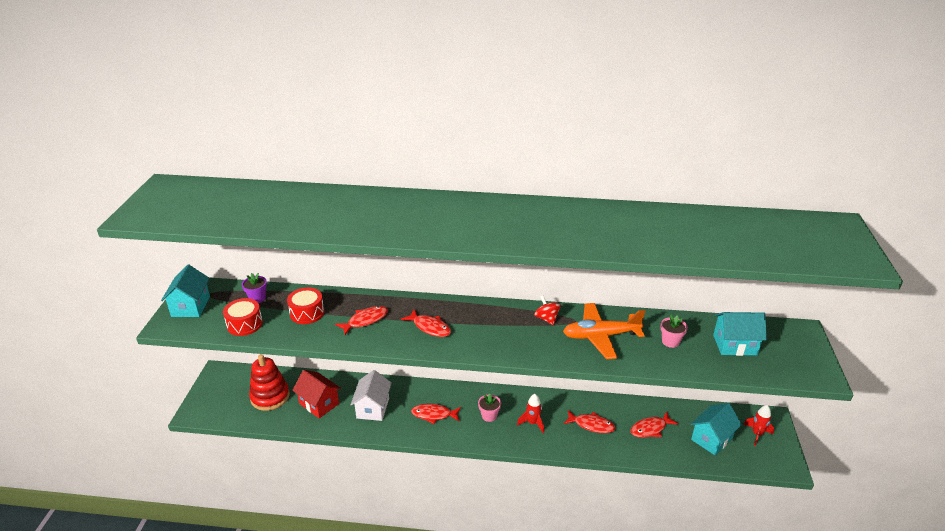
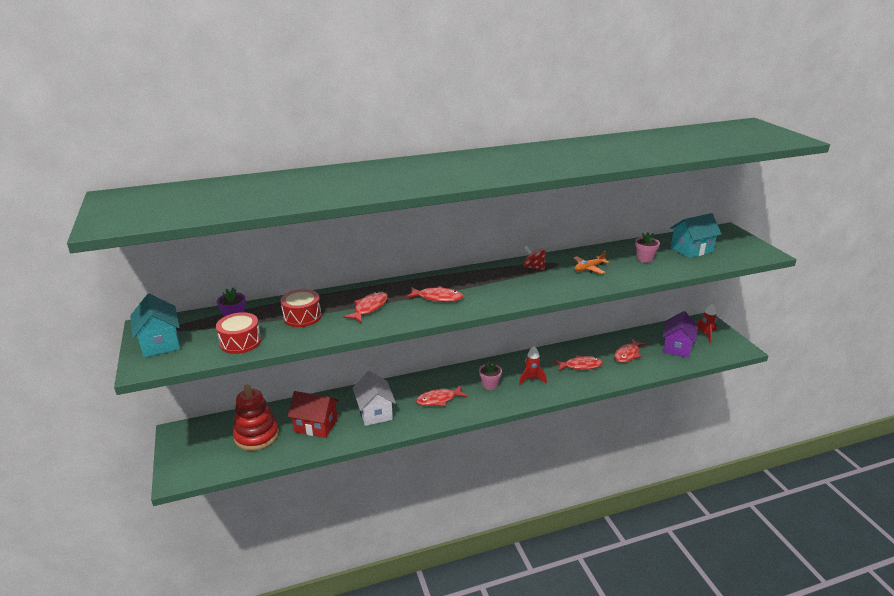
camera: 25 degrees left, 5 degrees down
orange plane [563,303,645,359] -> orange plane [573,251,609,274], size x0.52
turquoise house [691,403,742,455] -> purple house [663,311,698,358]

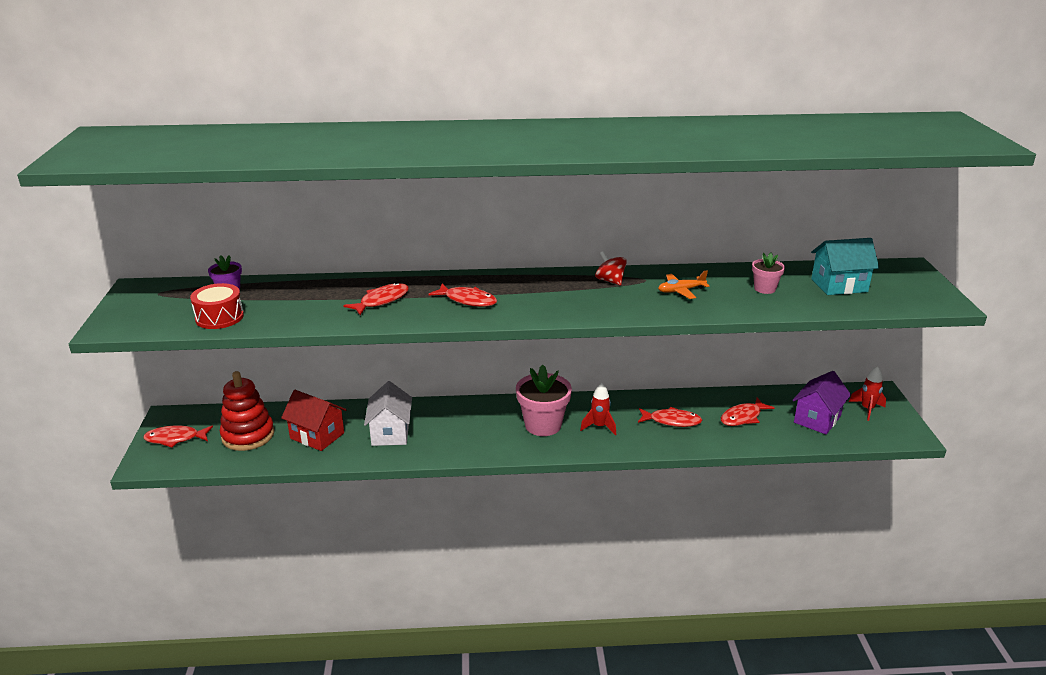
camera: 15 degrees right, 0 degrees up
turquoise house [130,294,180,358] -> none
red drum [281,289,322,327] -> none
red fish [416,385,468,406] -> red fish moved to [143,426,213,447]
pink flower pot [479,361,502,390] -> pink flower pot [516,364,572,436], size x1.86

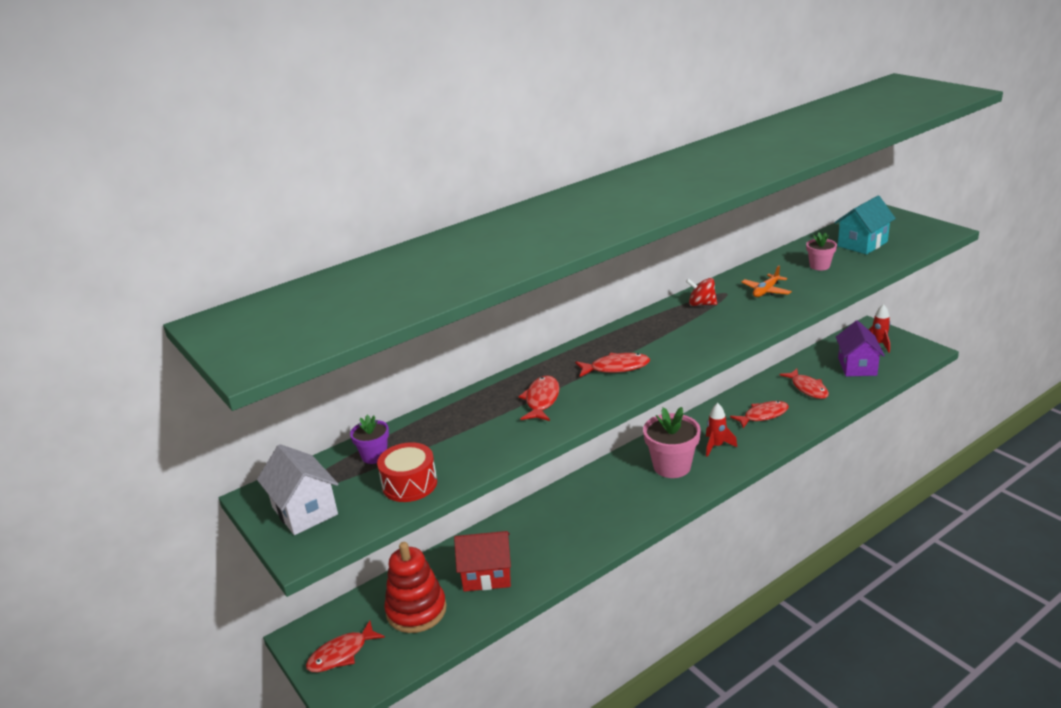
camera: 30 degrees left, 0 degrees up
white house [364,381,412,446] -> white house moved to [257,444,338,535]
red fish [721,398,775,426] -> red fish turned 45 degrees counterclockwise [780,369,829,399]

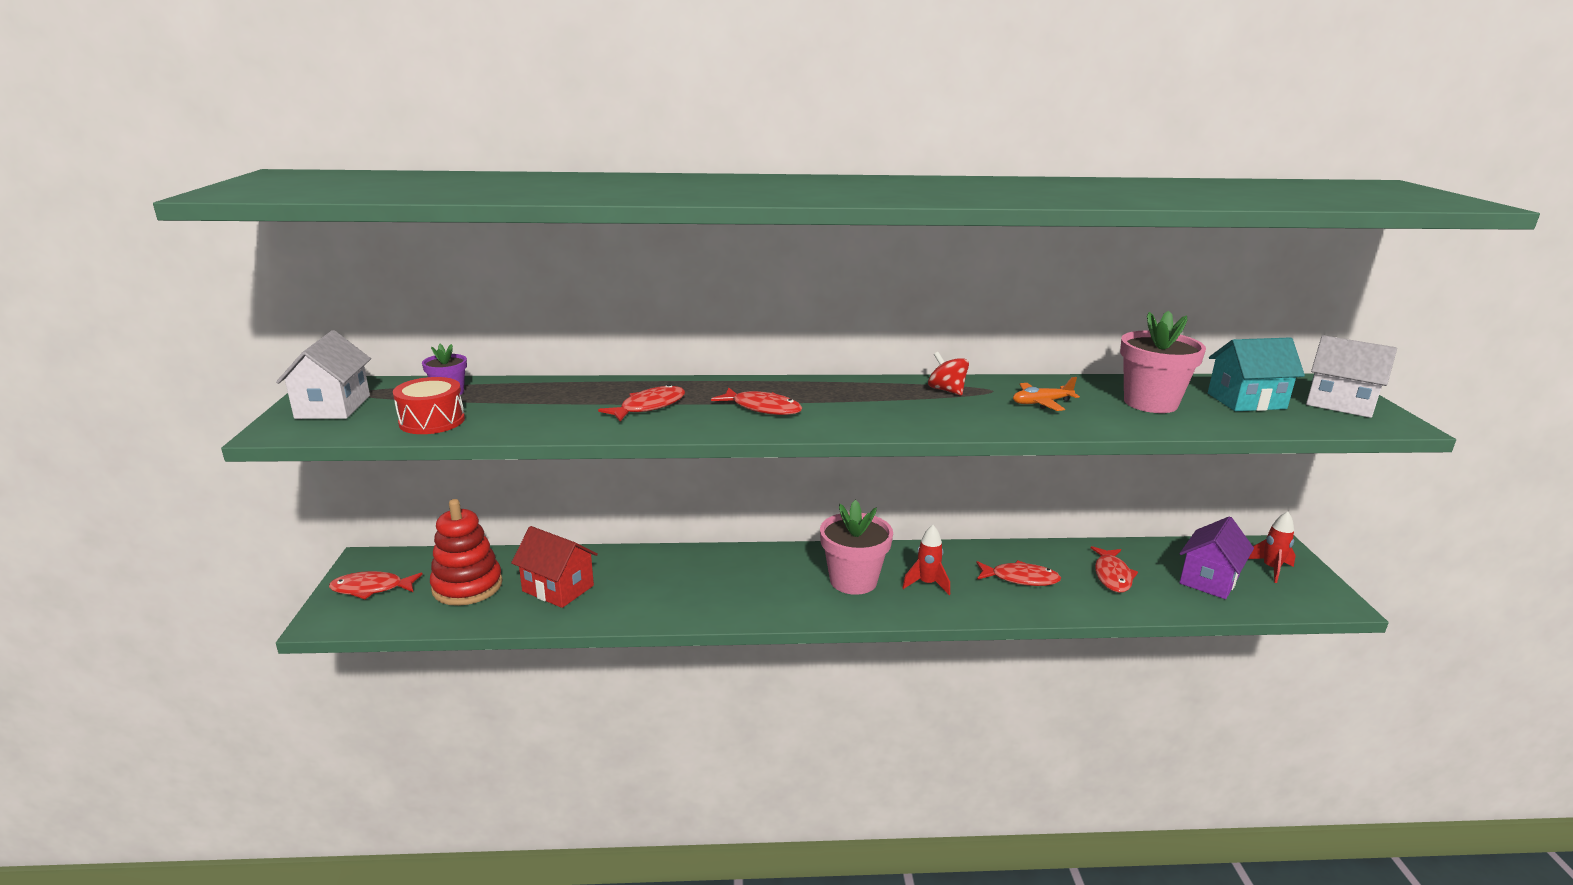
camera: 30 degrees right, 5 degrees down
pink flower pot [806,232,837,271] -> pink flower pot [1120,311,1206,413], size x1.86
none -> white house [1306,335,1397,418]

